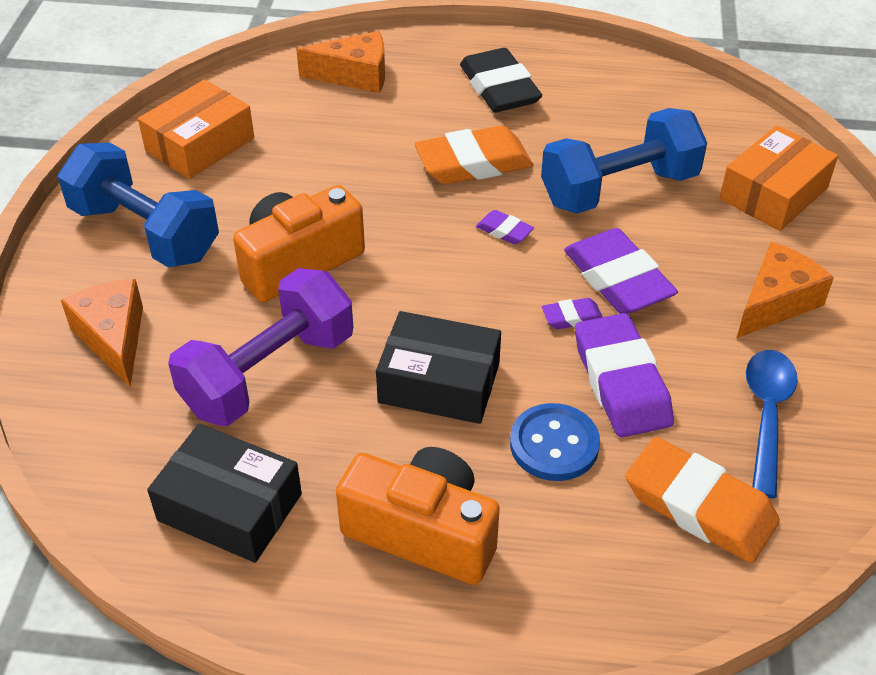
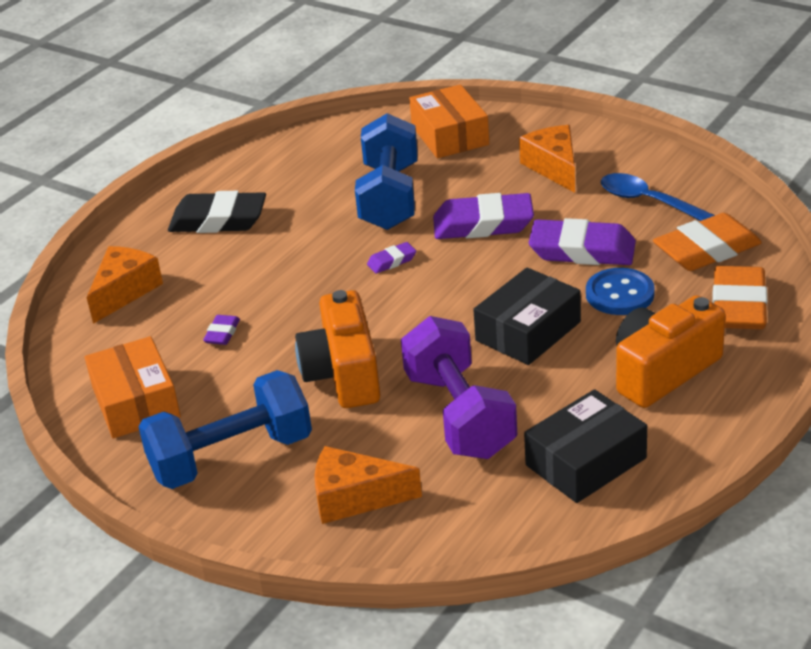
camera: 60 degrees left, 10 degrees down
orange eraser [414,126,533,184] -> orange eraser moved to [712,266,768,329]
purple eraser [542,298,603,329] -> purple eraser moved to [203,315,240,345]

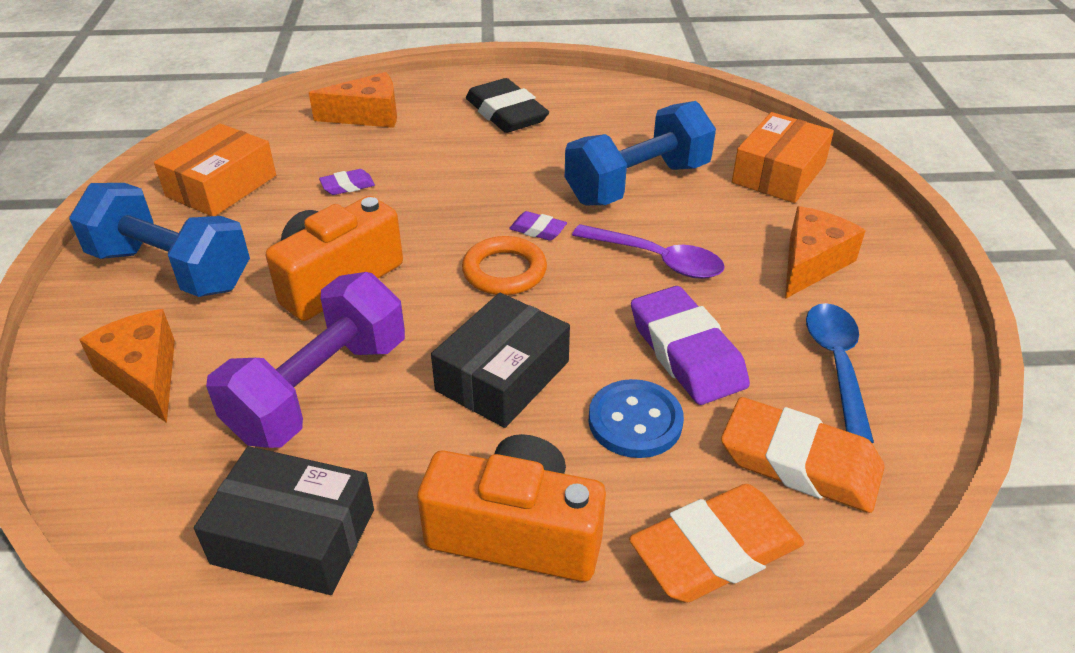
camera: 50 degrees right, 5 degrees up
purple eraser [433,193,534,239] -> purple spoon [572,224,725,279]
black box [473,267,581,365] -> black box turned 60 degrees counterclockwise [431,292,570,428]
none -> orange ring [462,236,547,295]

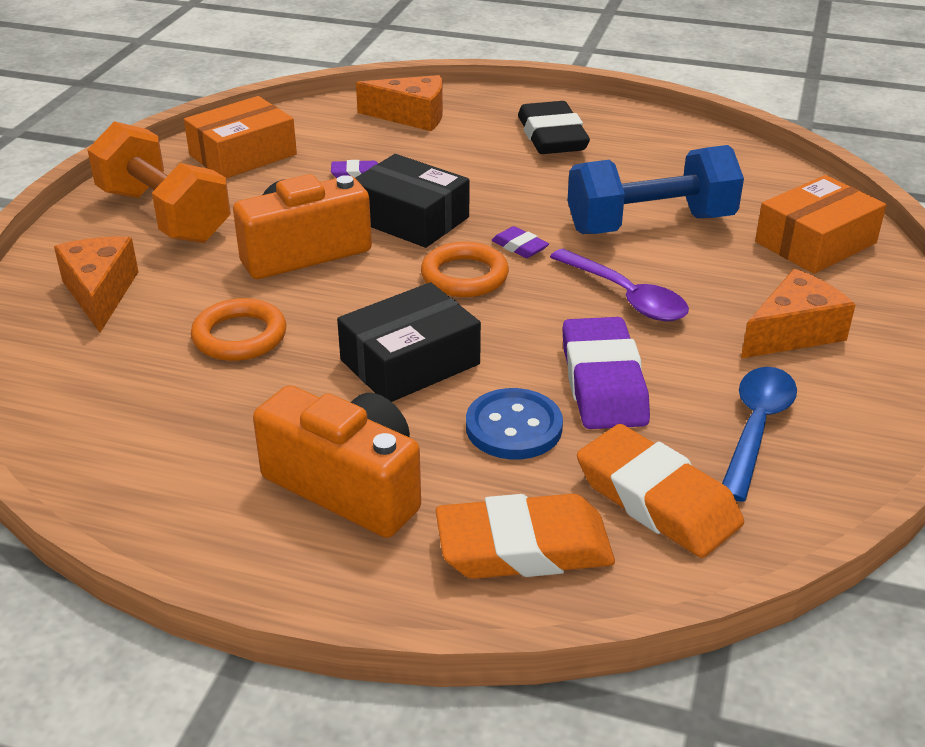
camera: 20 degrees right, 5 degrees down
blue dumbbell [69,183,250,297] -> orange dumbbell [87,121,231,243]
black box [194,446,374,595] -> black box moved to [356,154,469,248]
purple dumbbell [206,272,405,448] -> orange ring [191,298,287,361]

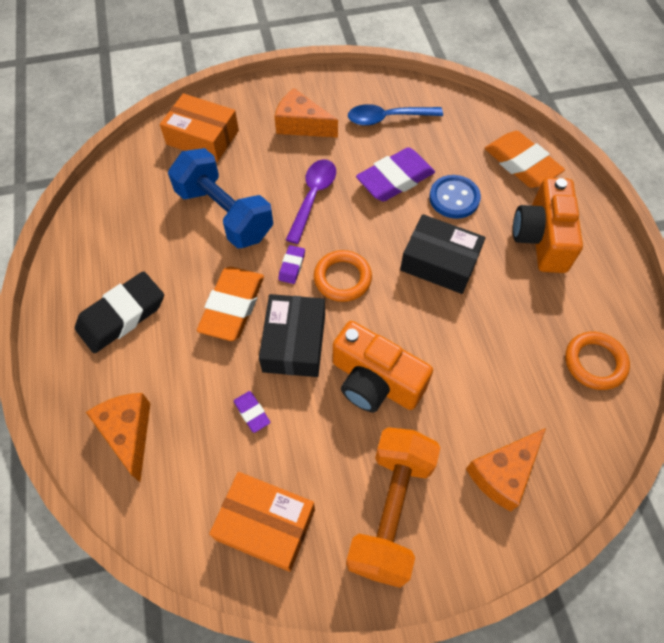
camera: 120 degrees left, 25 degrees up
orange ring [191,298,287,361] -> orange ring moved to [565,332,630,390]
orange eraser [577,424,744,558] -> orange eraser moved to [197,267,264,341]

